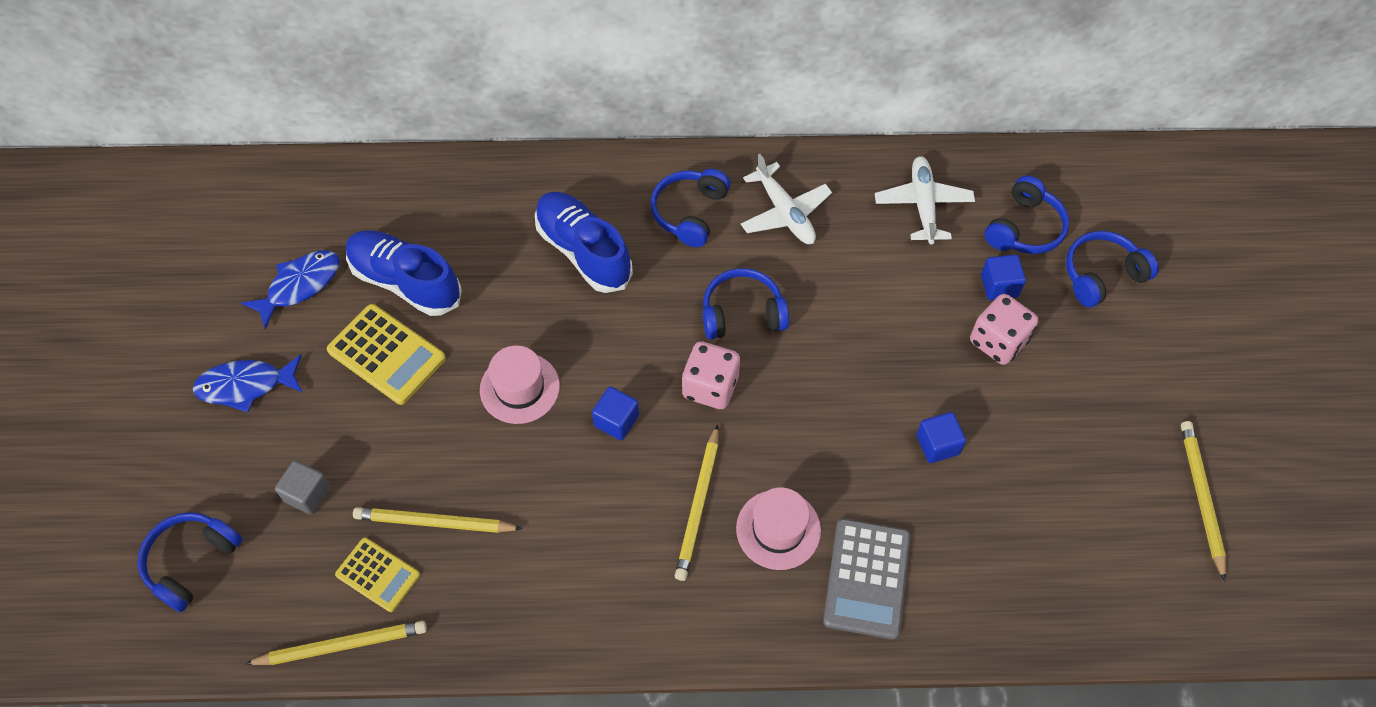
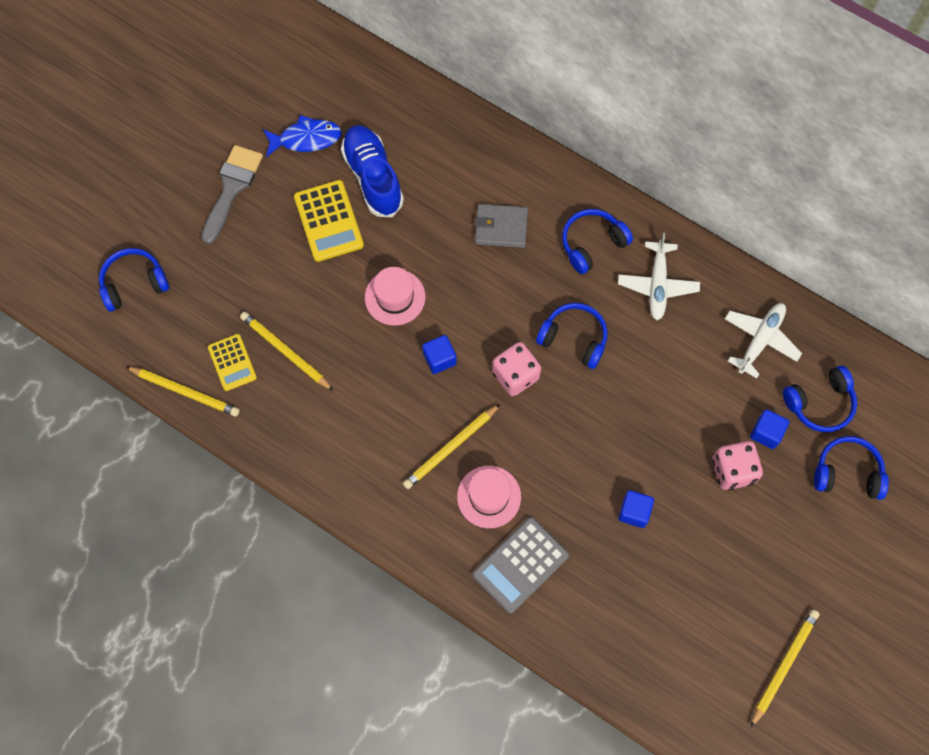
camera: 35 degrees right, 10 degrees up
blue fish [193,355,303,412] -> grey brush [201,145,263,244]
grey cube [275,461,331,515] -> none
blue shoe [535,192,633,293] -> grey wallet [475,204,528,248]

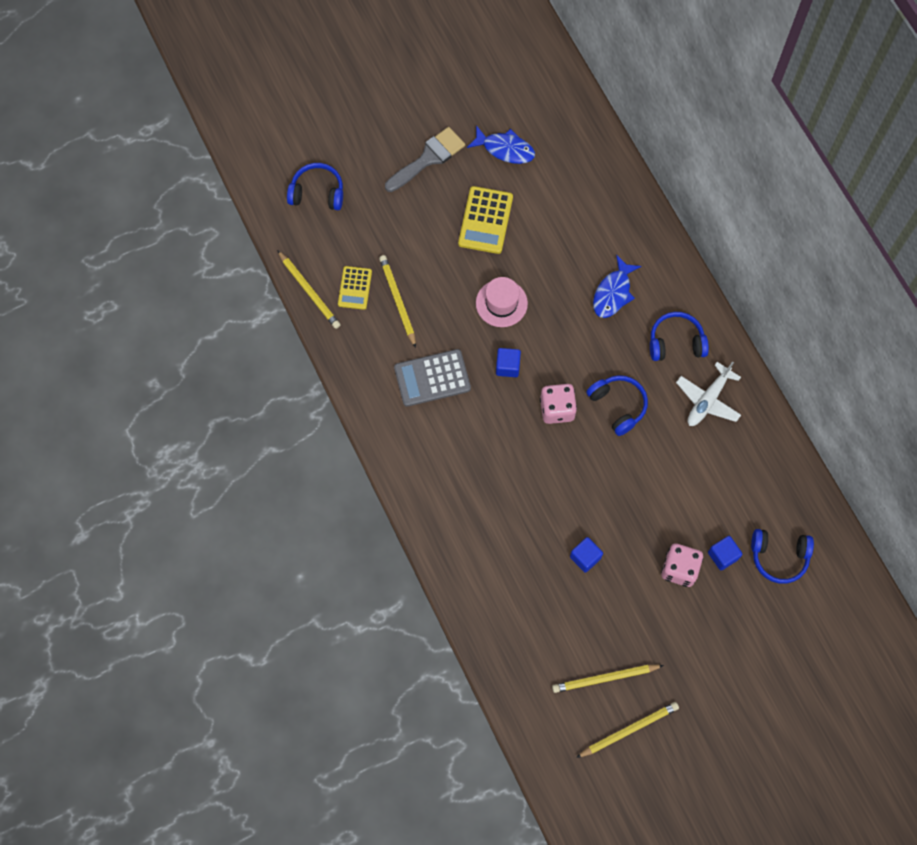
camera: 30 degrees right, 0 degrees up
blue shoe [341,125,404,217] -> none
yellow pencil [403,404,500,489] -> yellow pencil moved to [552,665,664,693]
pink hat [457,466,521,528] -> none
grey calculator [472,517,569,614] -> grey calculator moved to [394,349,471,407]
grey wallet [475,204,528,248] -> blue fish [593,255,641,318]
white plane [725,303,802,379] -> none
blue headphones [814,436,889,500] -> none

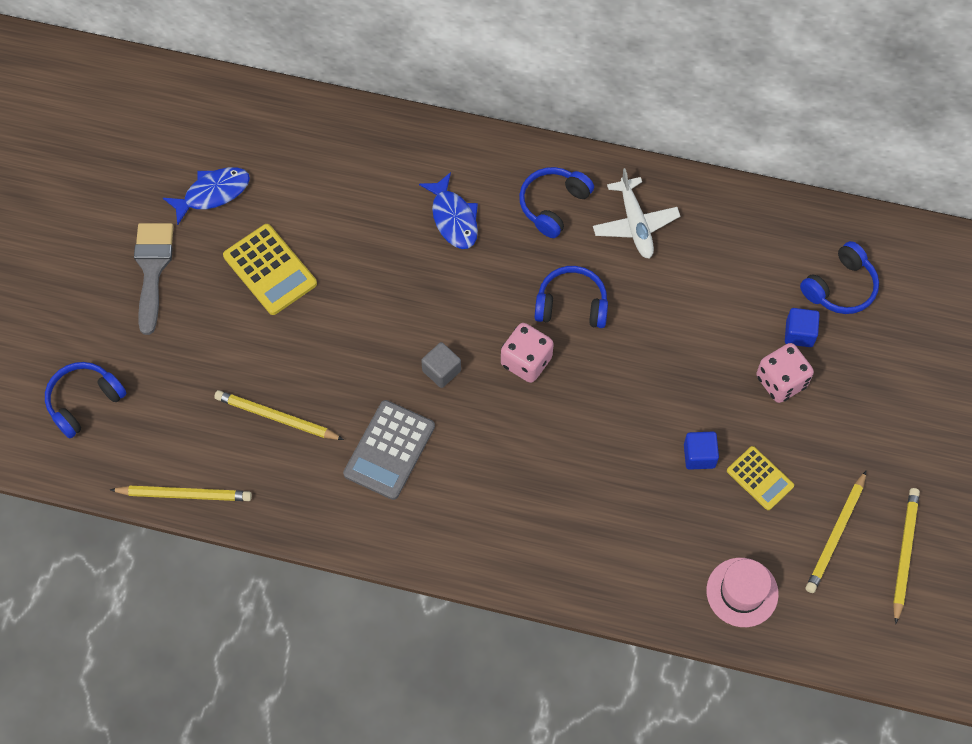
camera: 50 degrees left, 5 degrees down
yellow calculator [338,266,372,310] -> yellow calculator moved to [727,446,794,510]
pink hat [476,277,528,327] -> pink hat moved to [706,558,779,627]
blue cube [496,348,521,377] -> grey cube [421,342,461,388]

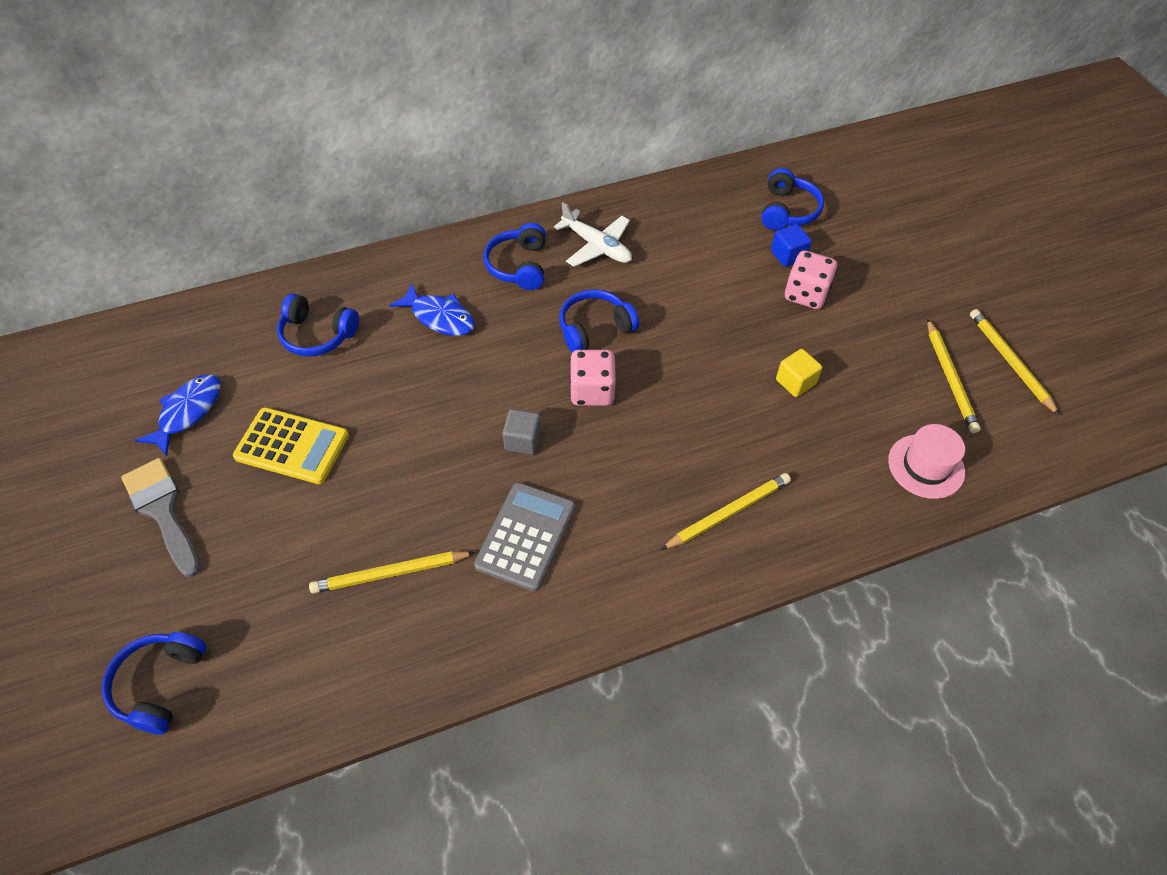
camera: 35 degrees left, 10 degrees down
yellow pencil [110,486,252,501] -> yellow pencil moved to [661,473,791,550]
grey calculator [343,400,435,500] -> grey calculator turned 150 degrees counterclockwise [474,482,575,591]
blue cube [684,432,719,470] -> yellow cube [776,349,822,397]
yellow calculator [727,446,794,510] -> none
none -> blue headphones [277,293,359,356]

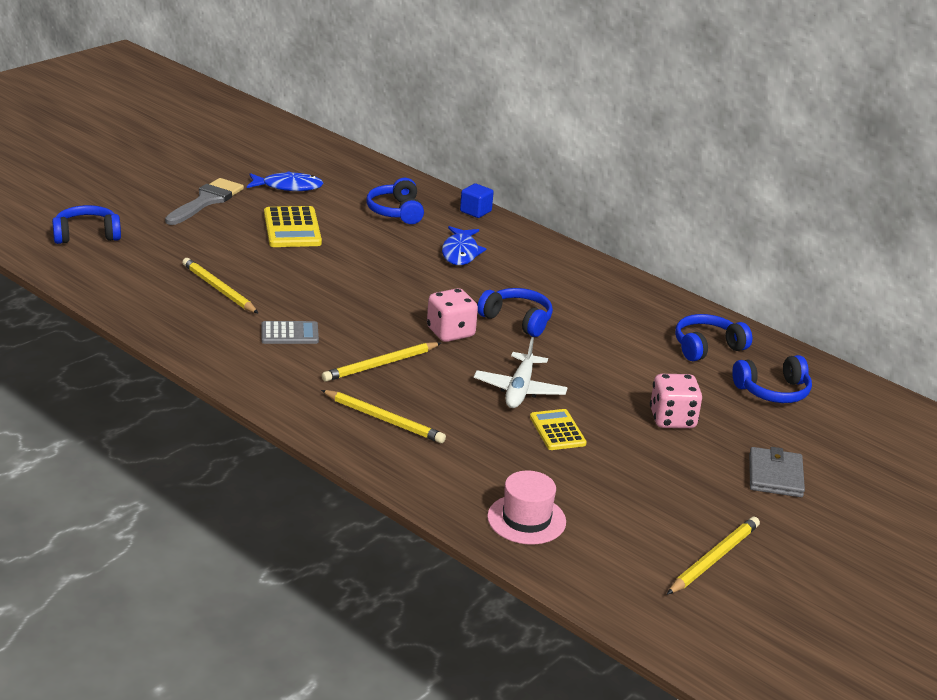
camera: 60 degrees right, 25 degrees down
grey calculator [474,482,575,591] -> grey calculator [261,321,319,344], size x0.64
blue headphones [483,223,546,290] -> blue headphones moved to [675,314,753,361]
grey cube [502,409,541,455] -> none
white plane [554,202,632,267] -> white plane moved to [474,337,568,408]
blue cube [771,224,812,267] -> blue cube moved to [460,184,494,218]
yellow cube [776,349,822,397] -> yellow calculator [530,409,587,450]
yellow pencil [927,319,981,433] -> yellow pencil moved to [322,342,441,382]
none -> grey wallet [749,447,805,497]

